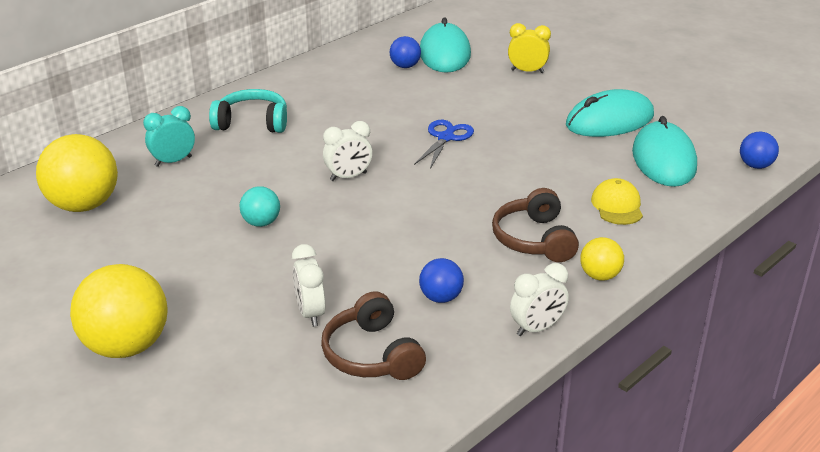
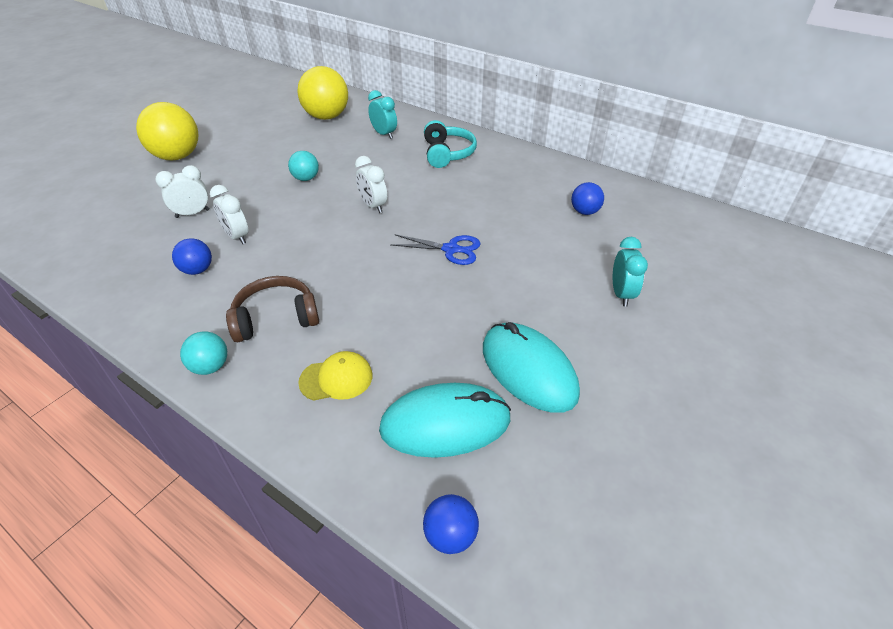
camera: 80 degrees right, 10 degrees up
brown headphones [321,291,426,380] -> none
turquoise mouse [420,17,471,73] -> none
yellow clock [508,23,551,73] -> turquoise clock [613,237,648,307]
white clock [510,263,569,336] -> white clock moved to [210,185,249,244]
yellow ball [580,237,624,281] -> turquoise ball [180,332,227,375]

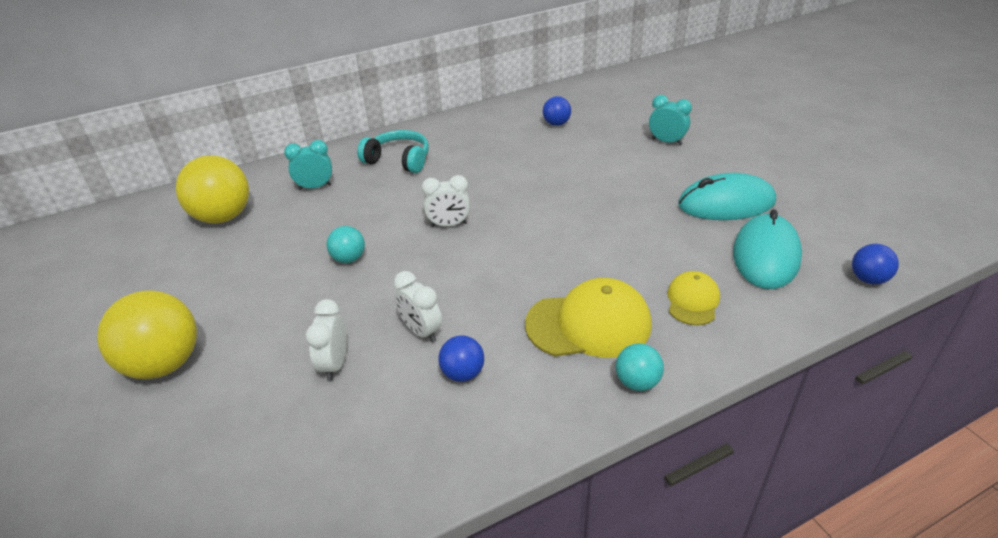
camera: 60 degrees left, 5 degrees down
white clock [210,185,249,244] -> white clock turned 60 degrees clockwise [393,271,442,343]
brown headphones [226,276,319,342] -> yellow cap [525,278,652,358]
blue scissors [390,234,481,265] -> none

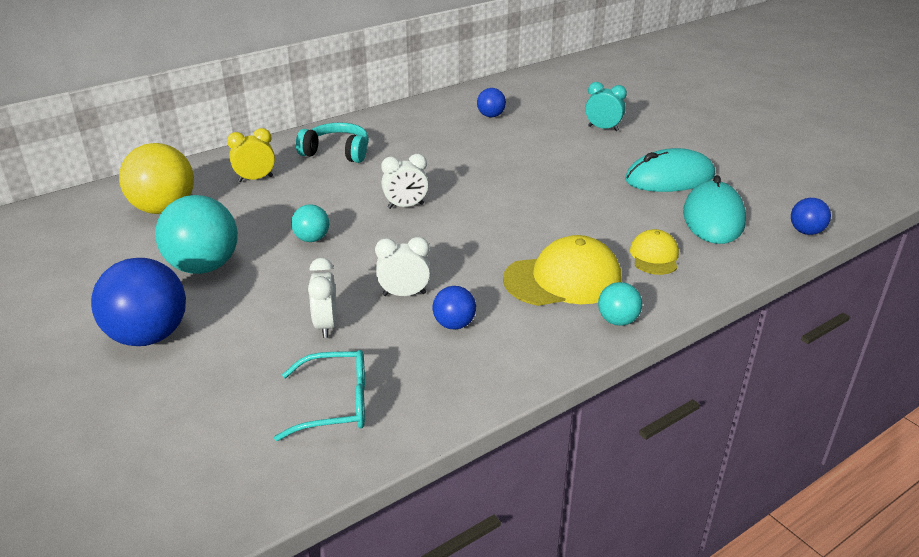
camera: 10 degrees left, 5 degrees down
yellow ball [97,290,197,379] -> blue ball [91,258,186,346]
turquoise clock [284,140,332,190] -> yellow clock [227,128,275,182]
white clock [393,271,442,343] -> white clock turned 135 degrees clockwise [375,237,431,296]
none -> turquoise ball [155,195,238,274]
none -> turquoise glasses [274,350,365,441]

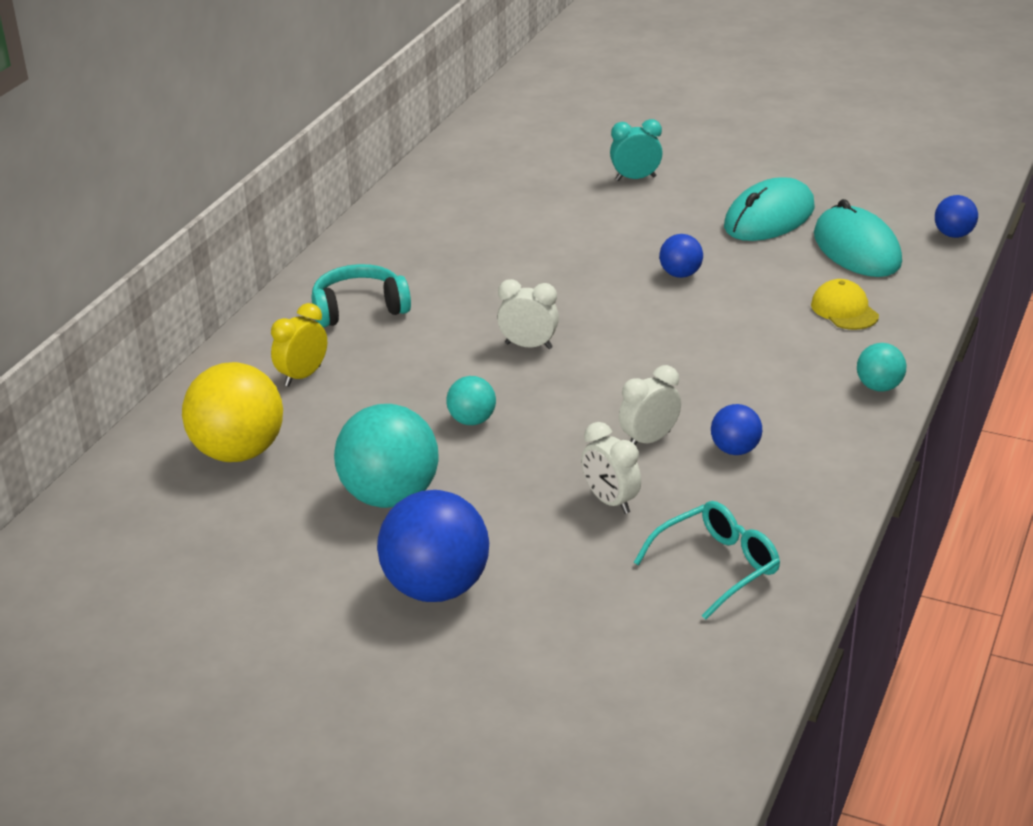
camera: 30 degrees left, 0 degrees up
white clock [381,154,429,209] -> white clock turned 120 degrees counterclockwise [497,279,559,349]
blue ball [477,88,506,117] -> blue ball moved to [659,234,703,278]
yellow cap [503,235,621,306] -> none

